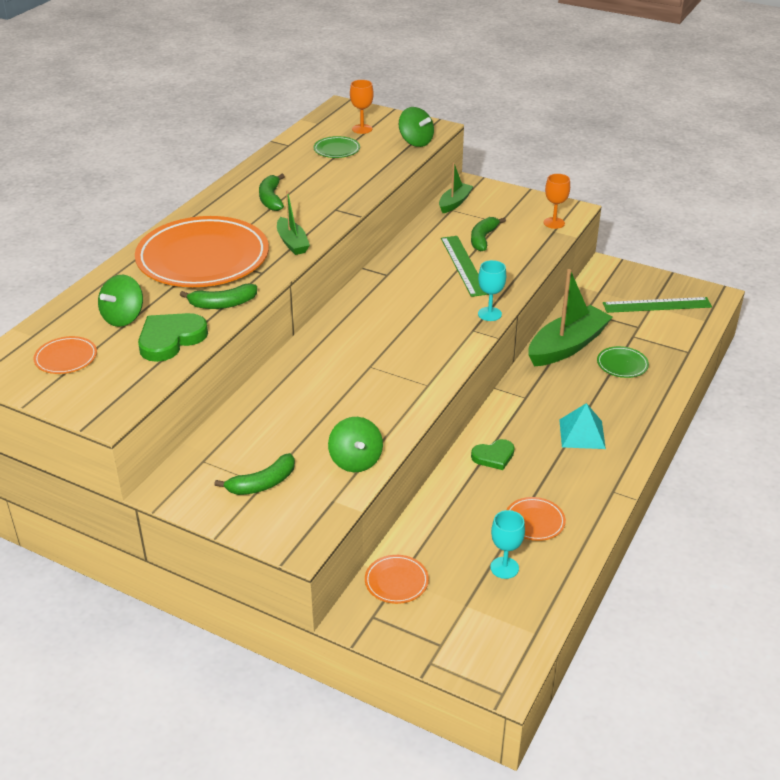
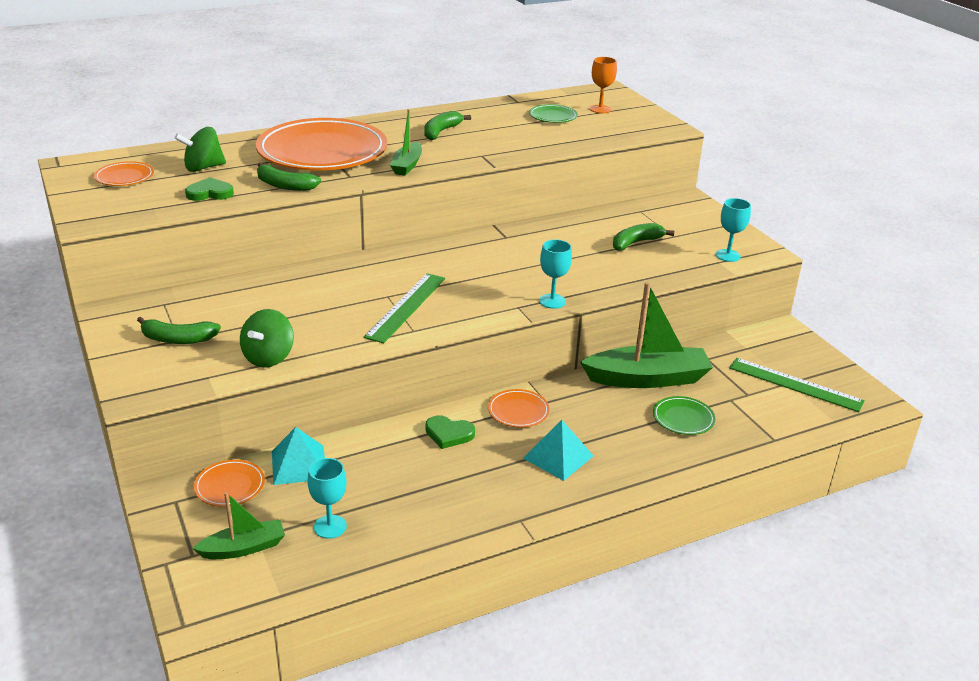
camera: 35 degrees right, 5 degrees down
green heart [138,313,208,362] -> green heart [185,177,234,201], size x0.64
green spinning top [399,107,434,147] -> none
green boat [439,162,474,213] -> green boat moved to [192,492,285,559]
green ruler [441,236,489,297] -> green ruler moved to [364,273,445,343]
orange plate [506,497,566,541] -> orange plate moved to [488,389,550,427]
orange goblet [544,174,570,229] -> turquoise goblet [716,198,751,262]
none -> turquoise pyramid [272,427,325,485]

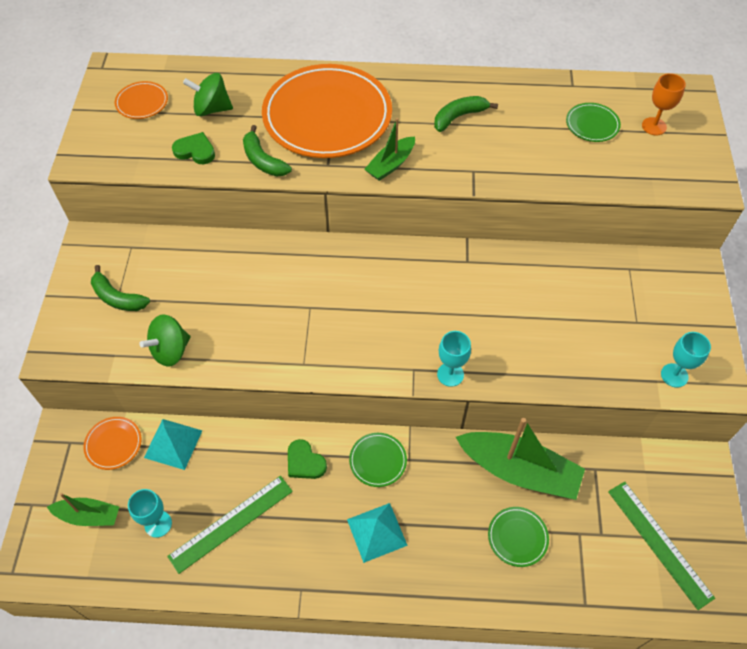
camera: 30 degrees right, 25 degrees up
green ruler [364,273,445,343] -> green ruler moved to [167,476,293,574]
orange plate [488,389,550,427] -> green plate [349,433,407,487]
green banana [613,223,674,251] -> none

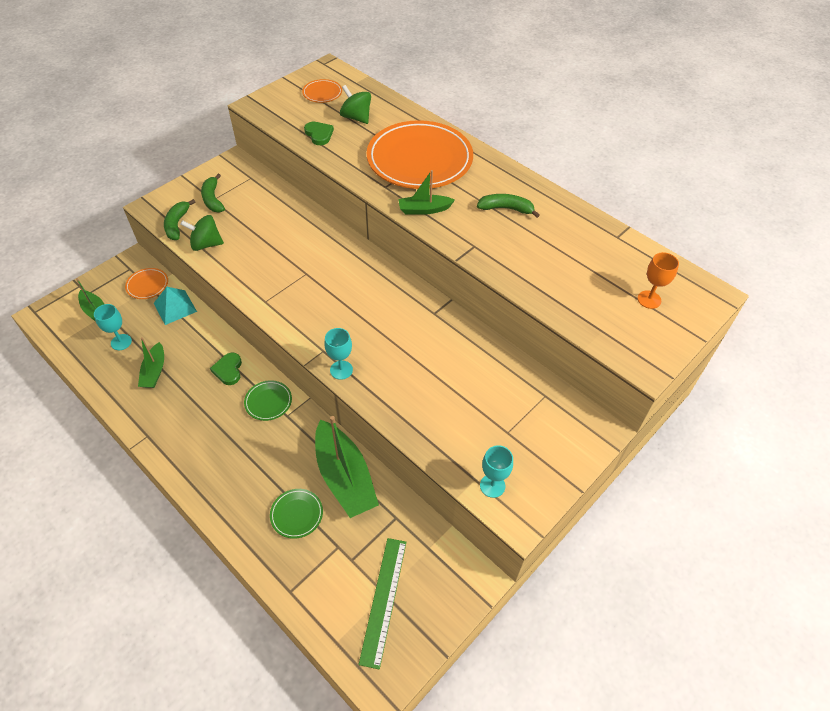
camera: 40 degrees right, 5 degrees down
green ruler [167,476,293,574] -> green boat [138,337,164,388]
green banana [243,125,292,177] -> green banana moved to [164,199,195,240]
turquoise pyramid [347,503,408,563] -> none
green plate [566,103,621,142] -> none

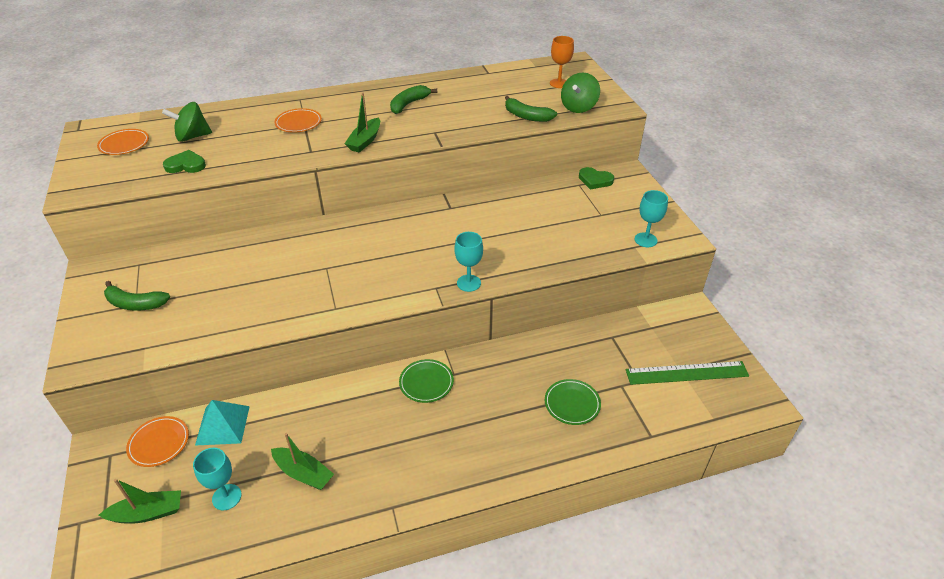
camera: 60 degrees left, 10 degrees down
green banana [164,199,195,240] -> green banana moved to [505,96,557,122]
green spinning top [180,215,224,251] -> green spinning top moved to [561,72,600,113]
green heart [210,353,242,385] -> green heart moved to [579,167,614,189]
green boat [315,416,379,518] -> none
green ruler [359,538,406,669] -> green ruler turned 45 degrees counterclockwise [626,361,749,385]
orange plate [367,120,473,189] -> orange plate [274,108,322,133], size x0.41

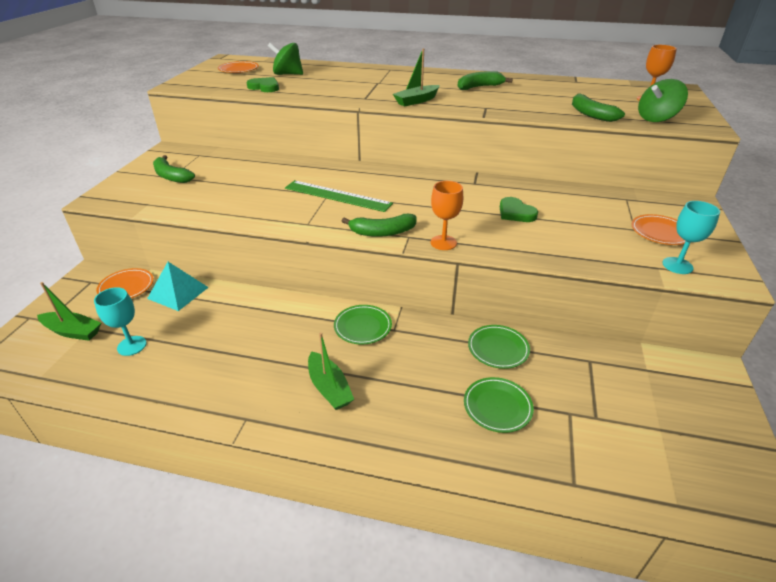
camera: 30 degrees right, 5 degrees down
green boat [271,433,334,490] -> green boat moved to [308,333,354,410]
orange plate [274,108,322,133] -> orange plate moved to [631,214,686,245]
turquoise goblet [454,232,483,292] -> orange goblet [431,181,463,250]
green heart [579,167,614,189] -> green heart moved to [500,197,538,222]
green ruler [626,361,749,385] -> green ruler moved to [285,180,393,212]
none -> green banana [342,214,416,237]
none -> green plate [468,325,530,369]

